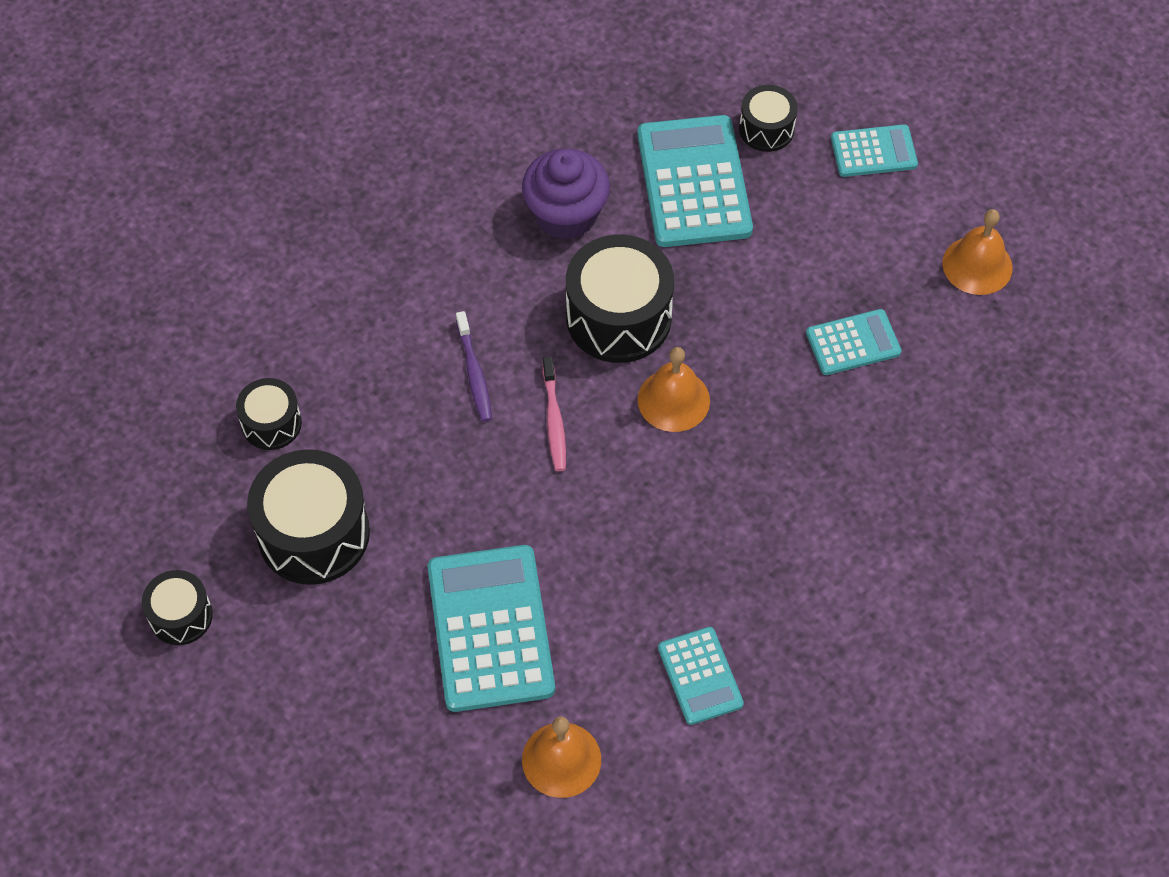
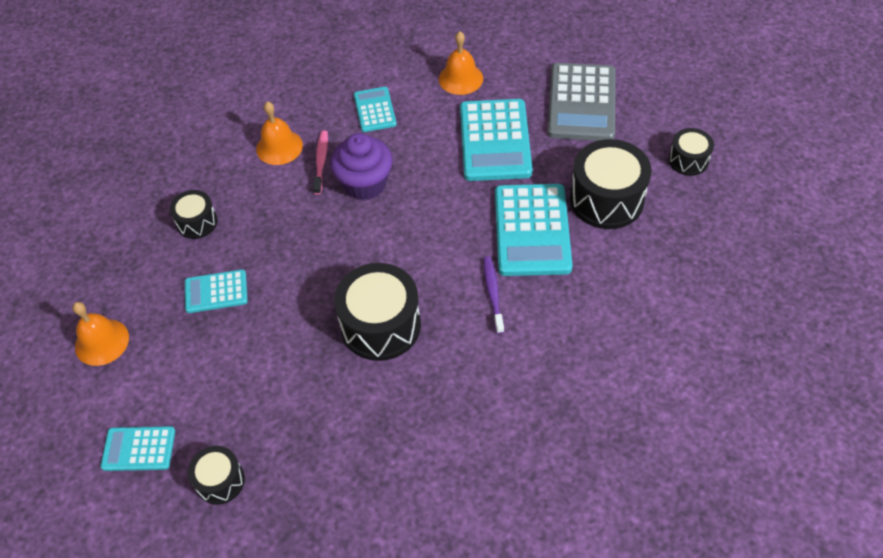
camera: 170 degrees left, 5 degrees down
black drum [236,378,302,450] -> black drum moved to [170,190,218,239]
purple cupcake [522,148,610,240] -> purple cupcake moved to [330,133,393,200]
pink toothbrush [543,357,566,471] -> pink toothbrush moved to [313,130,328,195]
turquoise calculator [637,115,753,247] -> turquoise calculator moved to [495,184,572,276]
orange bell [638,347,710,432] -> orange bell moved to [256,101,303,165]
none -> grey calculator [548,63,616,141]

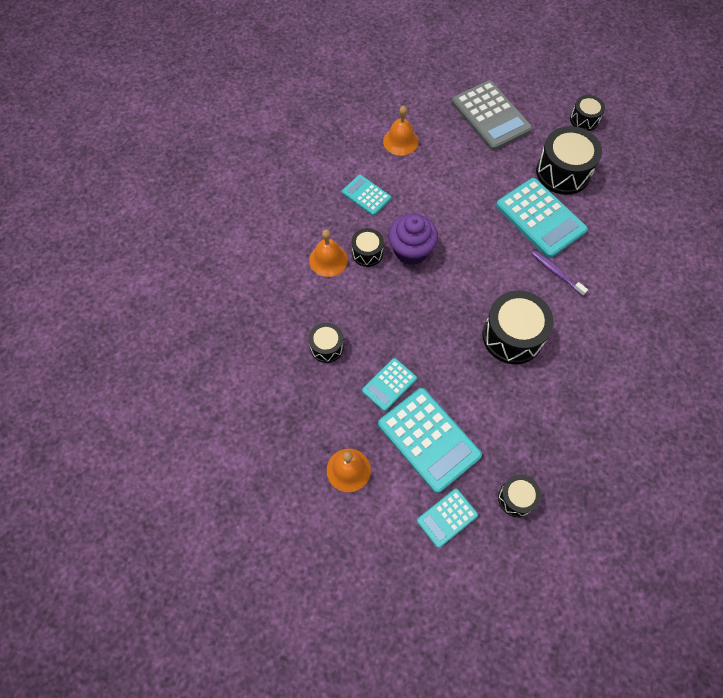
camera: 40 degrees left, 10 degrees up
pink toothbrush [313,130,328,195] -> black drum [351,228,384,267]
turquoise calculator [460,99,533,181] -> turquoise calculator moved to [378,388,482,493]

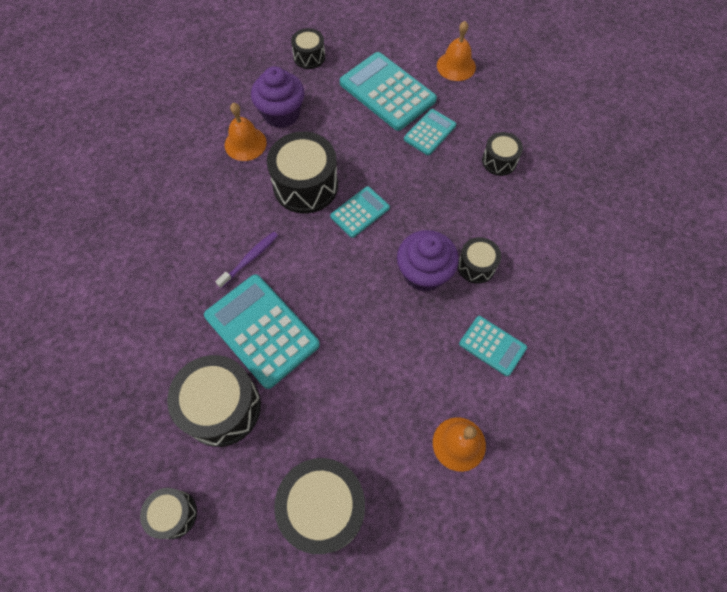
camera: 175 degrees right, 0 degrees up
orange bell [309,230,348,277] -> orange bell moved to [225,103,267,161]
turquoise calculator [417,489,478,548] -> turquoise calculator moved to [330,186,390,238]
grey calculator [452,81,532,151] -> black drum [274,458,365,554]
purple toothbrush [532,251,588,296] -> purple toothbrush turned 90 degrees counterclockwise [215,232,278,288]
none -> purple cupcake [251,66,305,128]

